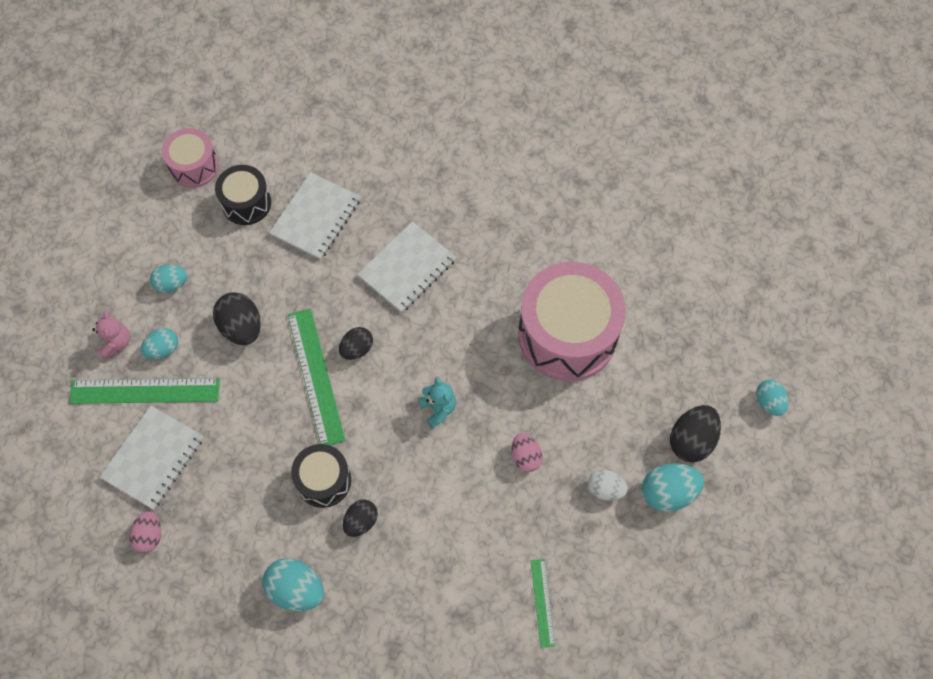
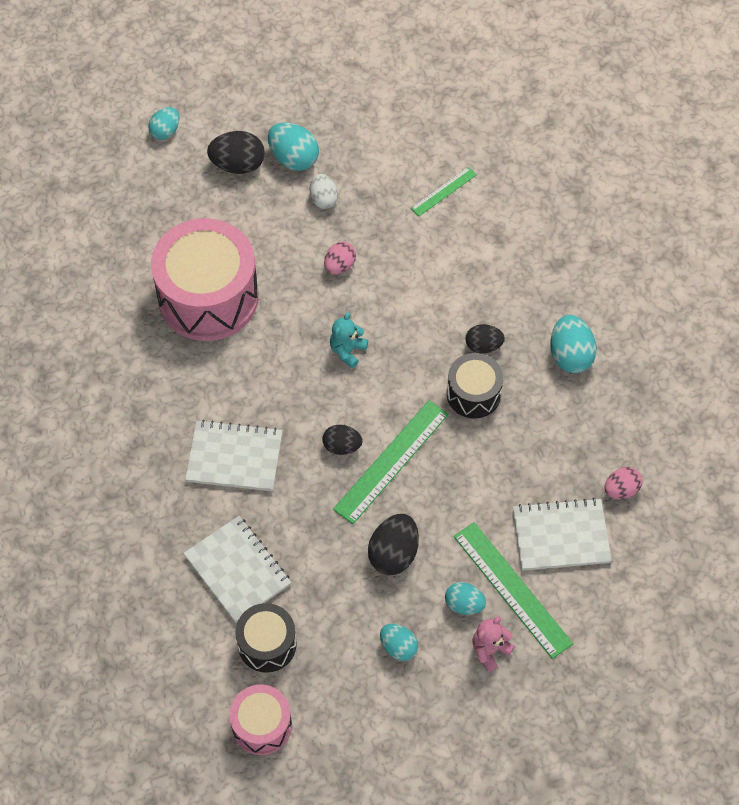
camera: 125 degrees left, 5 degrees down
white notebook [269,172,361,260] -> white notebook turned 60 degrees clockwise [183,516,291,623]

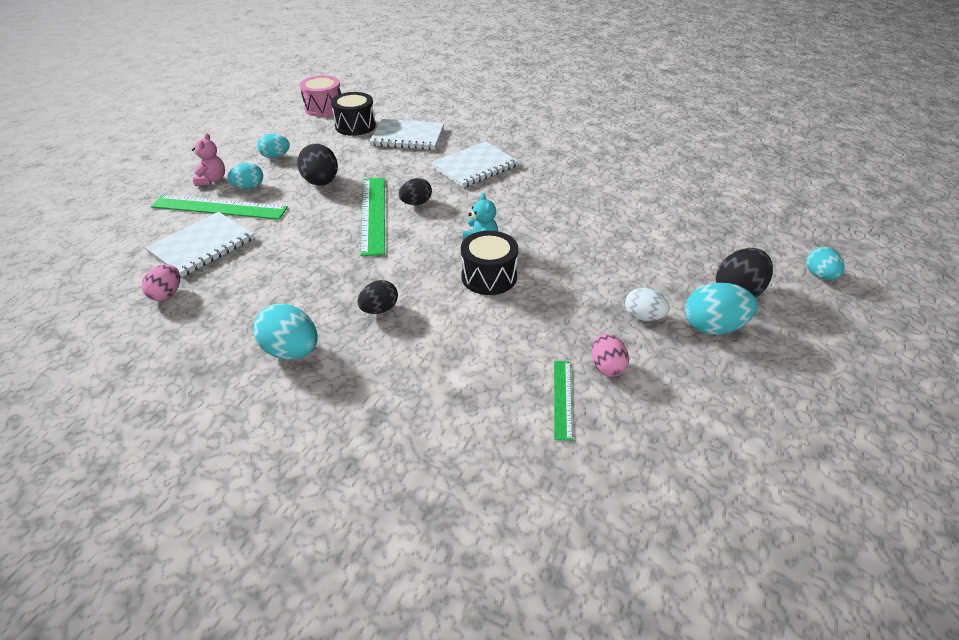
camera: 135 degrees right, 20 degrees down
pink drum [151,218,259,341] -> none
pink egg [324,242,356,274] -> pink egg moved to [591,333,629,377]
black drum [447,353,503,419] -> black drum moved to [461,231,518,295]

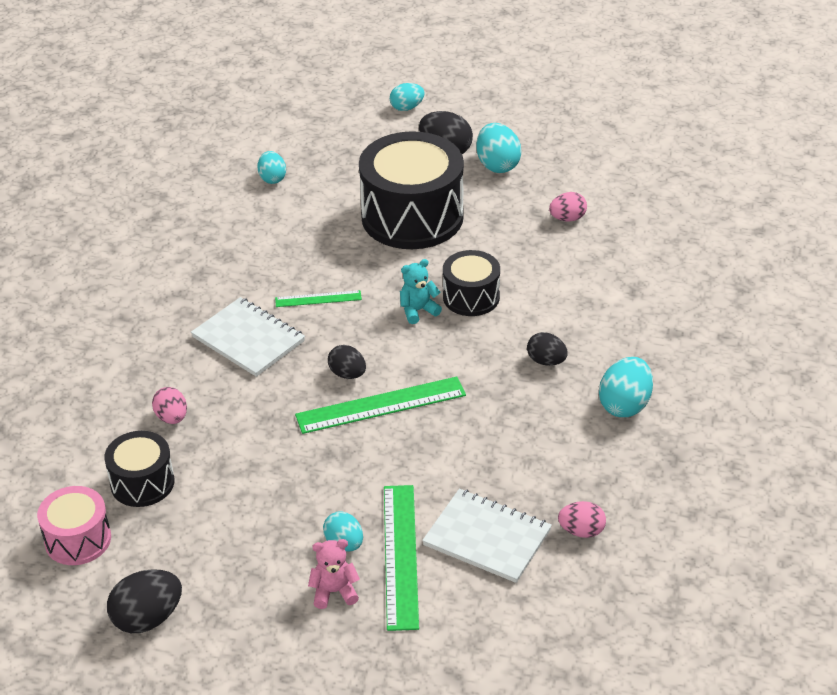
camera: 100 degrees left, 0 degrees up
turquoise egg [257,134,290,158] -> turquoise egg moved to [258,151,286,184]
black egg [297,144,338,186] -> black egg moved to [107,569,182,633]
white notebook [369,119,444,150] -> pink egg [152,387,187,424]
green ruler [554,361,573,441] -> green ruler moved to [275,290,362,307]
white egg [625,288,670,321] -> none
none -> black drum [359,131,464,249]

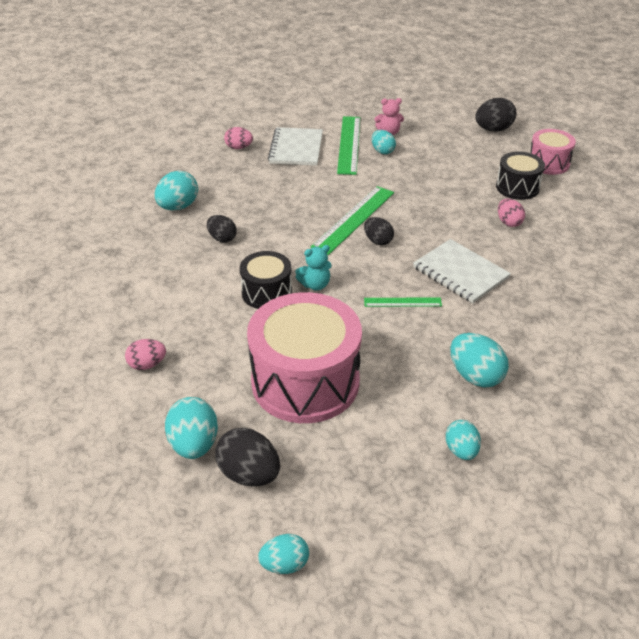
camera: 175 degrees left, 0 degrees up
green ruler [295,377,466,434] -> green ruler turned 45 degrees counterclockwise [311,186,394,255]
black drum [359,131,464,249] -> pink drum [247,292,362,423]
white notebook [422,489,552,583] -> white notebook turned 60 degrees clockwise [268,127,323,166]
none -> turquoise egg [450,333,509,388]

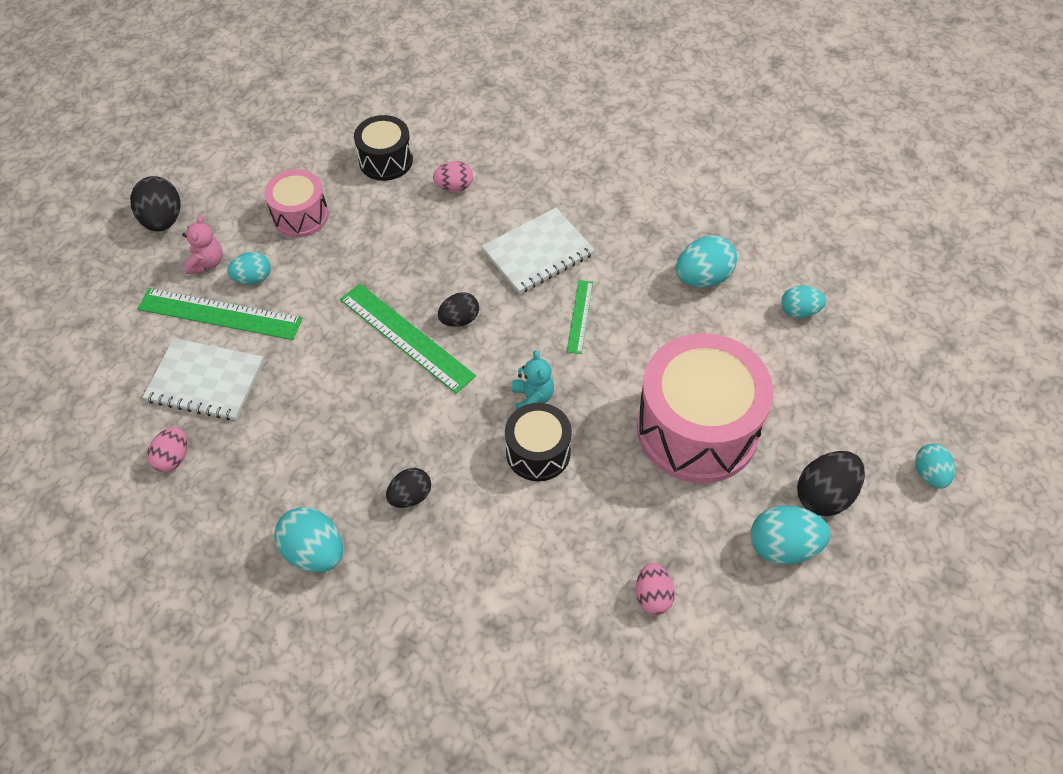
camera: 80 degrees left, 15 degrees up
black egg [475,98,516,131] -> black egg moved to [130,176,180,232]
pink drum [531,129,576,175] -> pink drum moved to [264,169,328,237]

